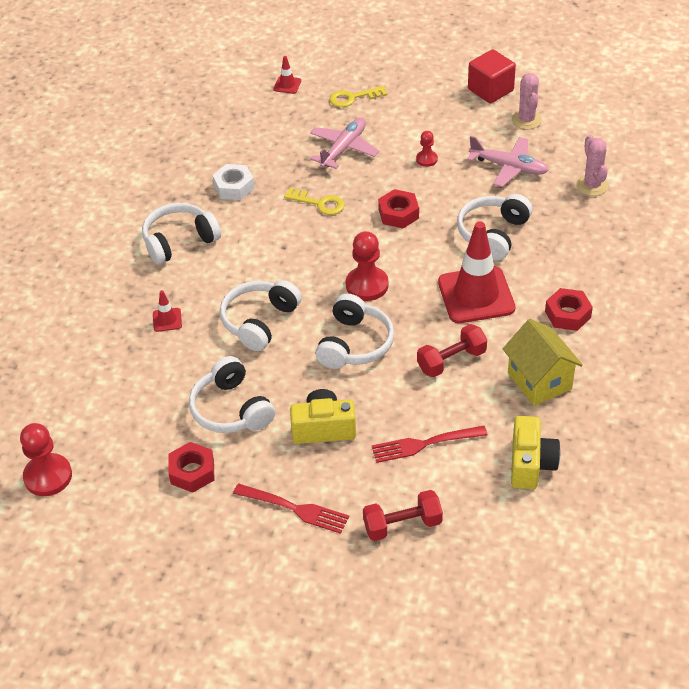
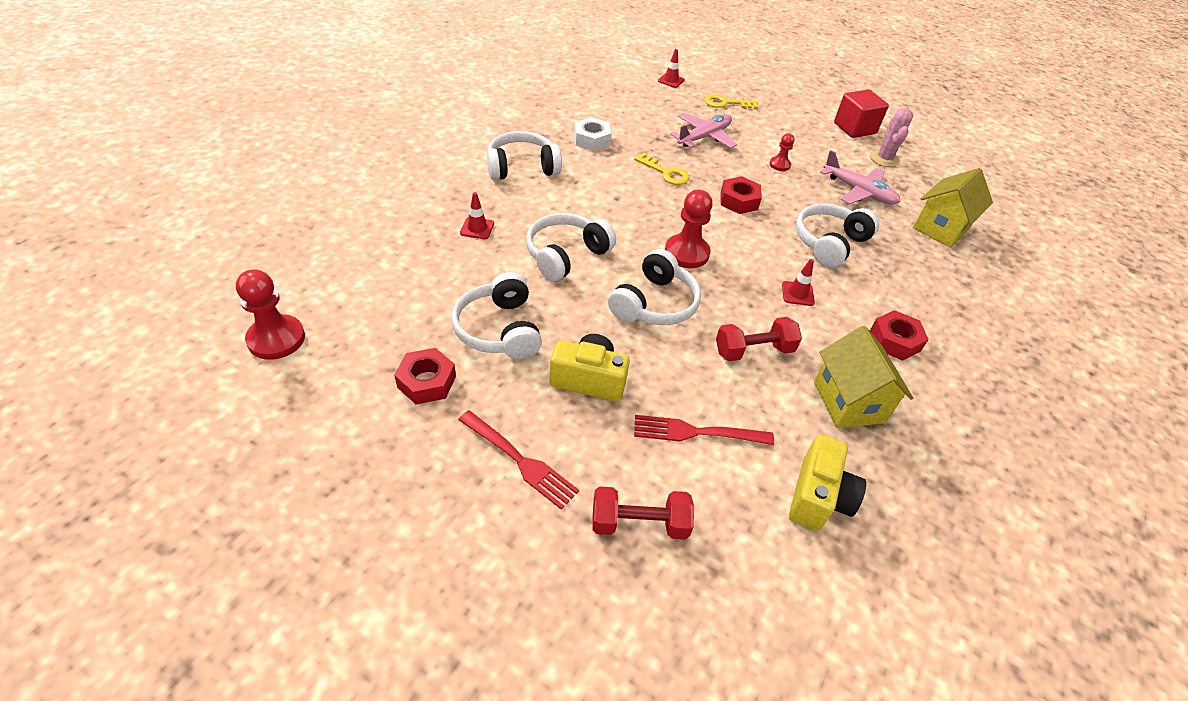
camera: 10 degrees right, 0 degrees up
red traffic cone [438,221,515,323] -> red traffic cone [782,259,815,306], size x0.42
pink cactus [576,135,608,196] -> yellow house [913,168,993,248]

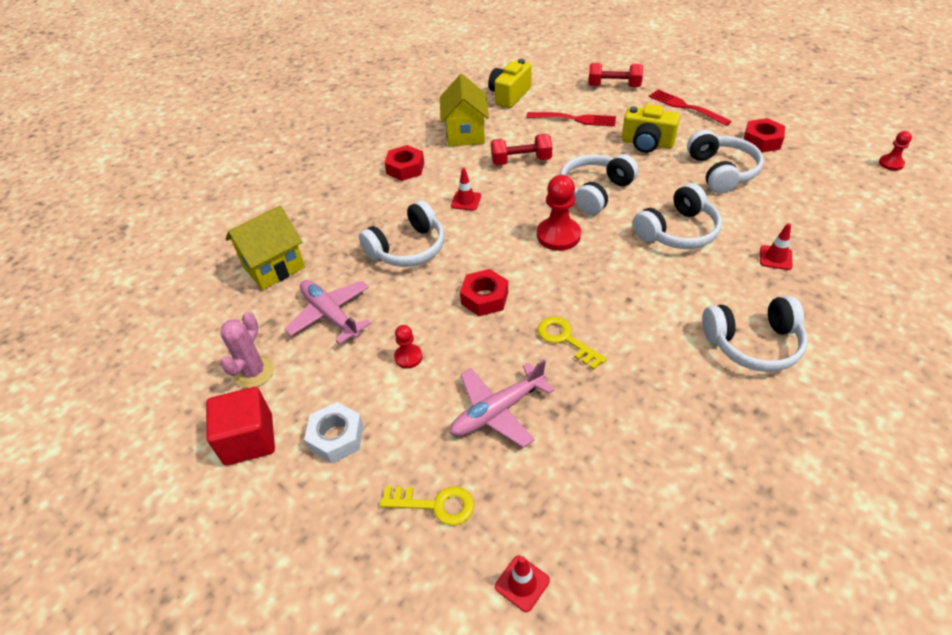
camera: 165 degrees left, 0 degrees up
red pawn [236,269,305,360] -> red pawn [879,131,912,171], size x0.55
white nut [574,117,612,151] -> white nut moved to [304,402,363,463]

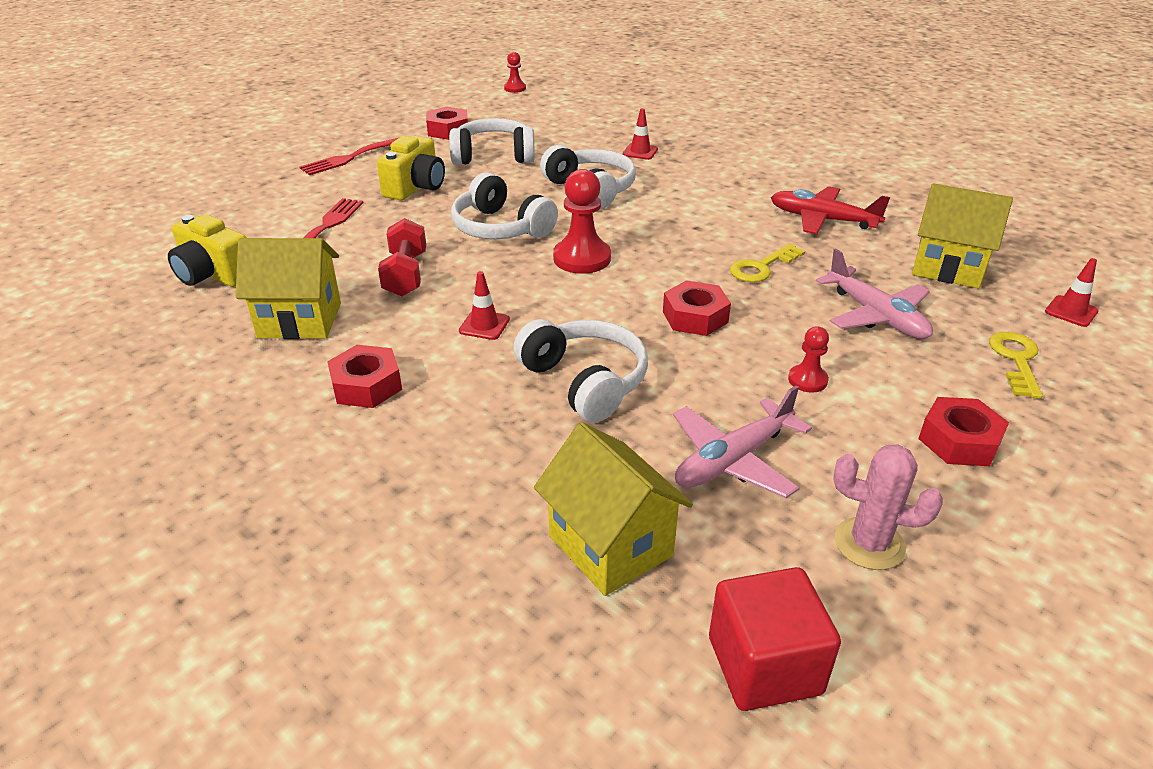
camera: 90 degrees left, 10 degrees down
red cube [206,387,275,466] -> red cube moved to [709,567,841,711]
white nut [304,402,363,463] -> red nut [918,397,1009,466]
red dumbbell [588,63,643,87] -> none
white headphones [702,296,808,372] -> none
none -> red plane [771,186,890,234]
none -> yellow house [912,183,1013,288]

